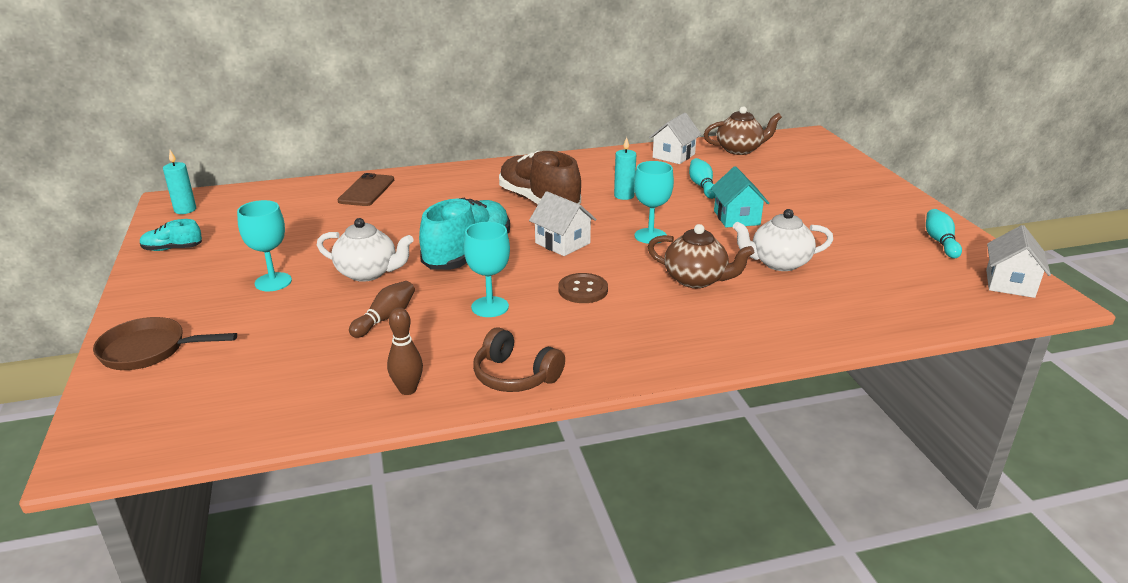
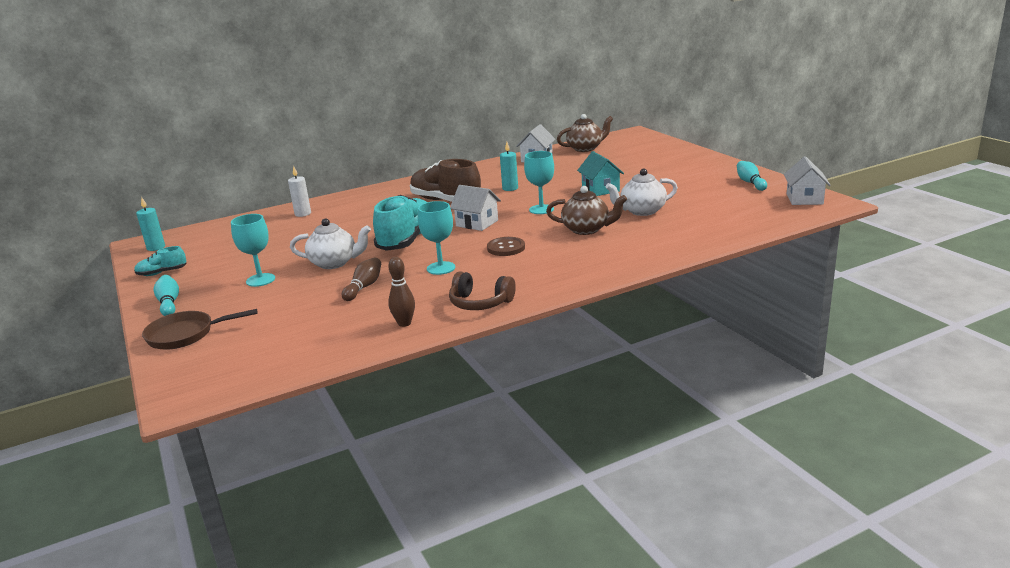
camera: 10 degrees left, 5 degrees down
brown phone [337,173,394,206] -> white candle [288,166,311,217]
turquoise bowling pin [689,158,715,199] -> turquoise bowling pin moved to [154,275,179,316]

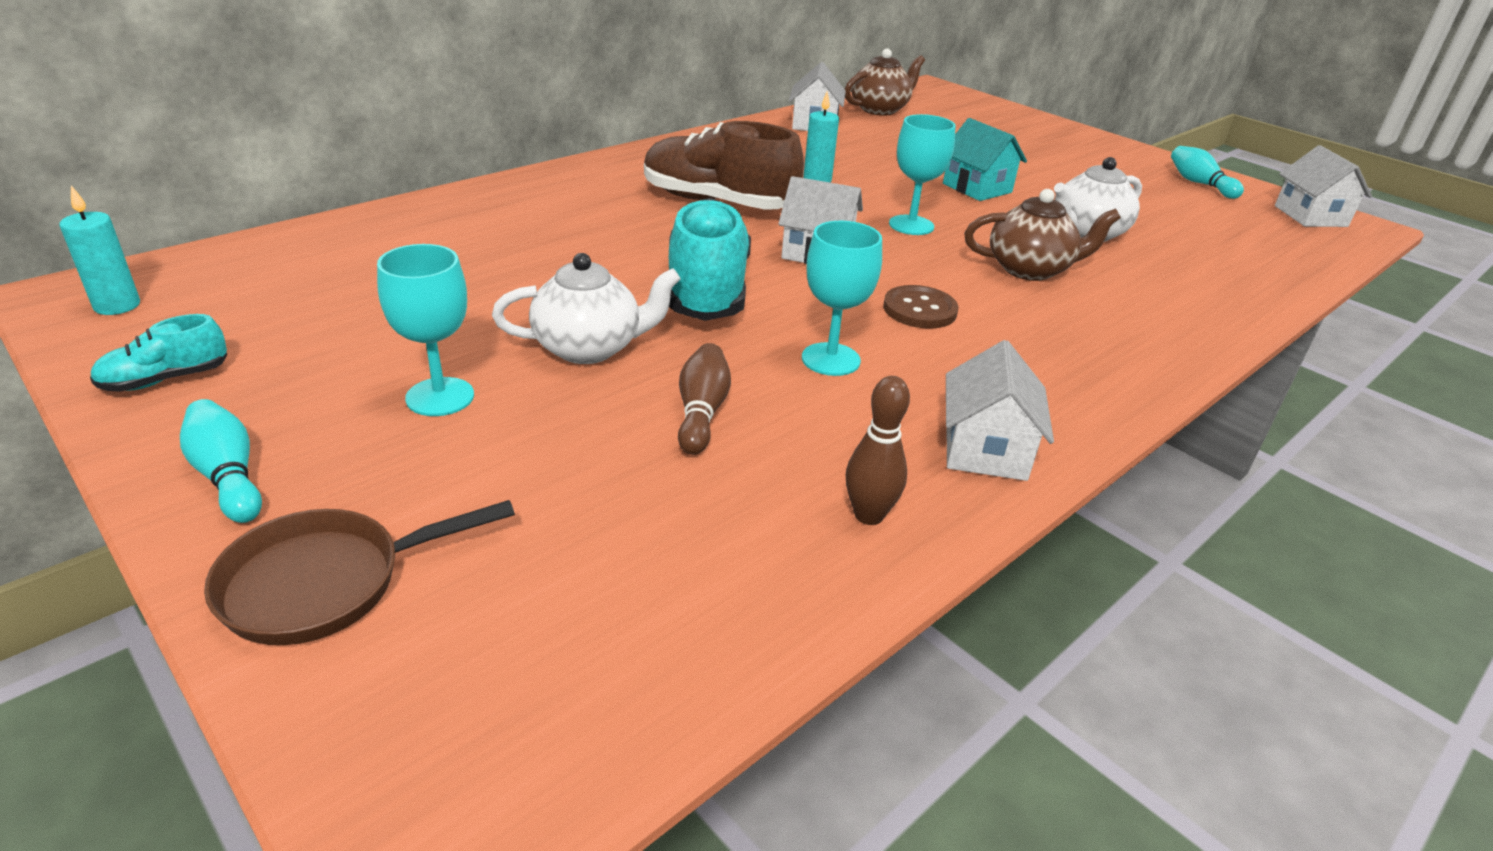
camera: 20 degrees left, 10 degrees up
white candle [288,166,311,217] -> none
brown headphones [449,272,516,310] -> white house [946,340,1054,481]

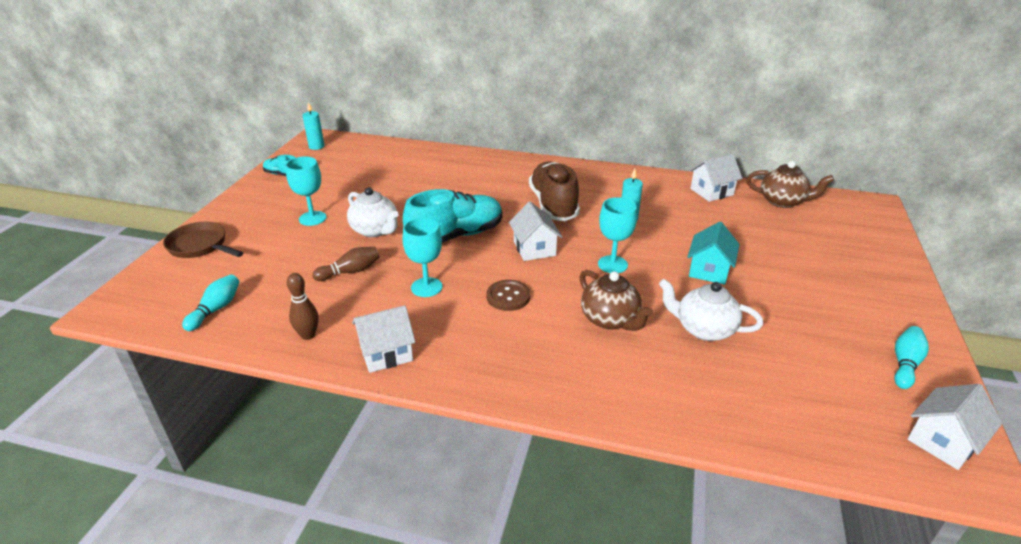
camera: 60 degrees right, 0 degrees up
turquoise bowling pin [180,399,262,523] -> turquoise bowling pin moved to [182,274,239,331]

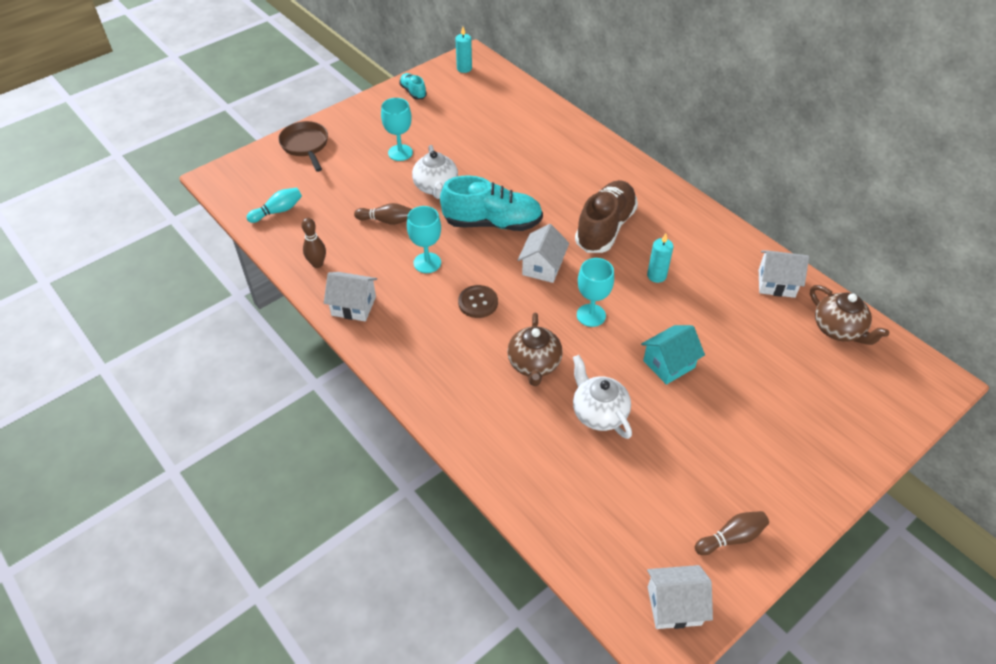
camera: 35 degrees right, 15 degrees up
turquoise bowling pin [894,326,929,389] -> brown bowling pin [695,511,769,555]

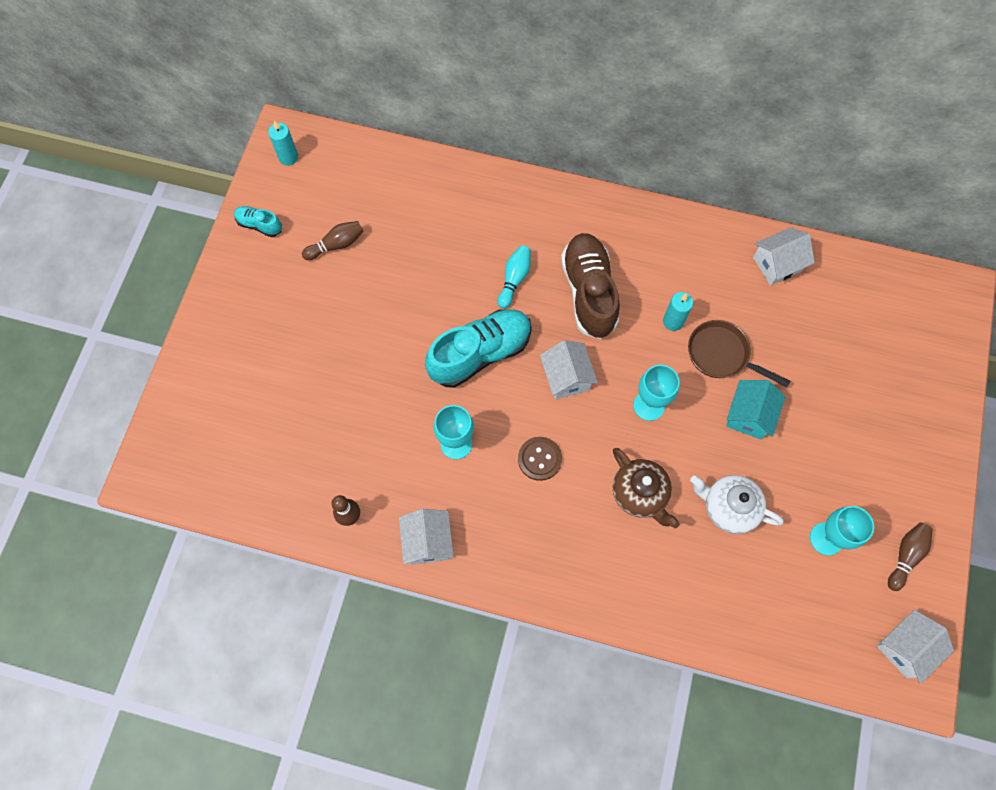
camera: 35 degrees left, 20 degrees up
turquoise bowling pin [247,188,302,223] -> turquoise bowling pin moved to [498,245,531,309]
brown pan [278,121,328,172] -> brown pan moved to [688,320,790,387]
white house [324,272,377,321] -> white house turned 75 degrees counterclockwise [399,509,454,565]
brown bowling pin [354,203,412,225] -> brown bowling pin moved to [302,221,363,260]
turquoise goblet [381,98,413,161] -> turquoise goblet moved to [810,506,874,556]
white teapot [412,145,458,199] -> none
brown teapot [810,285,889,345] -> none

